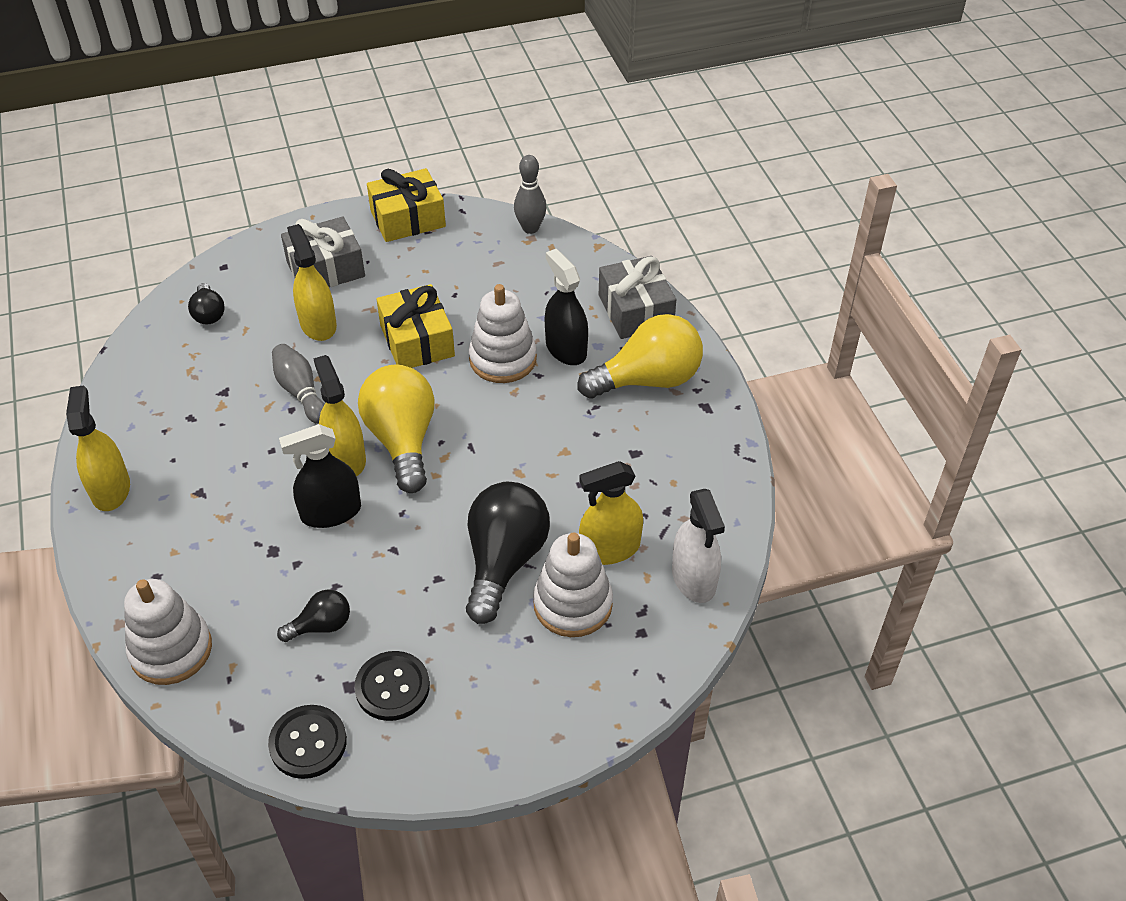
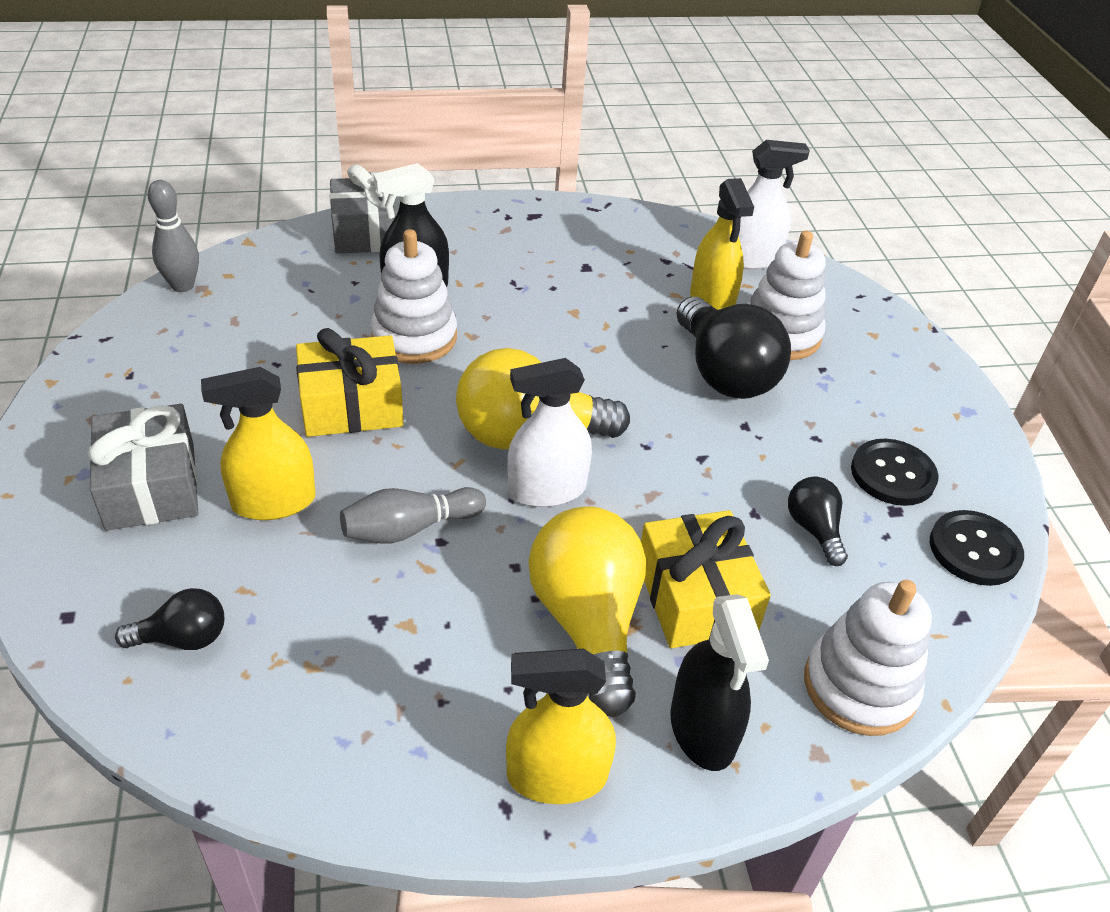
camera: 85 degrees left, 5 degrees down
black spray bottle [279,424,361,528] -> black spray bottle moved to [670,594,769,771]
yellow spray bottle [313,355,366,476] -> white spray bottle [507,358,592,507]
yellow gift [367,168,446,242] -> yellow gift moved to [641,510,771,648]
black light bulb [466,482,550,624] -> black light bulb turned 135 degrees counterclockwise [676,297,791,399]
yellow light bulb [578,314,703,399] -> yellow light bulb moved to [528,506,646,717]

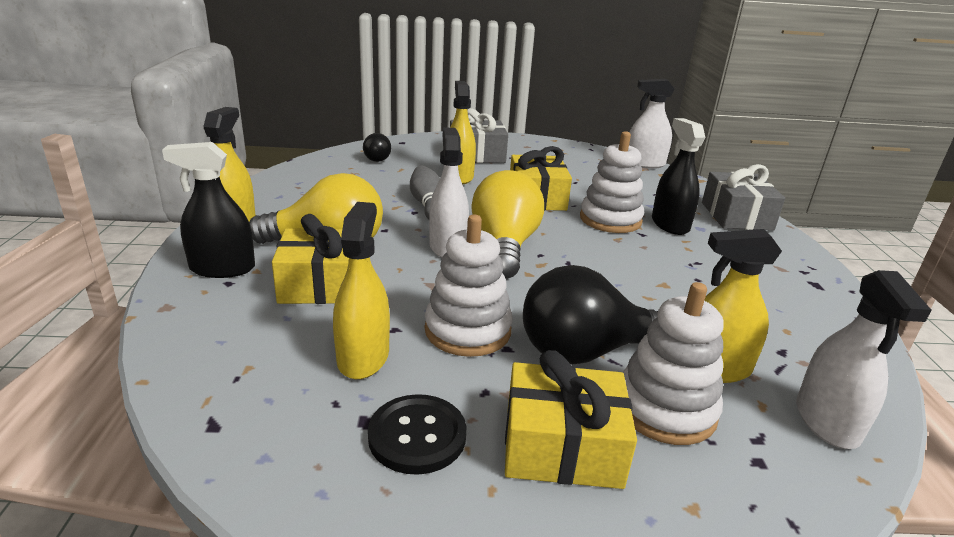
camera: 100 degrees right, 15 degrees down
grey bowling pin [148,180,199,292] -> white spray bottle [629,79,675,169]
black light bulb [788,476,848,566] -> yellow spray bottle [333,202,390,379]
white stacking toy [804,580,932,736] -> white stacking toy moved to [425,215,513,357]
black button [930,510,1024,586] -> none
none -> yellow gift [505,350,637,489]

